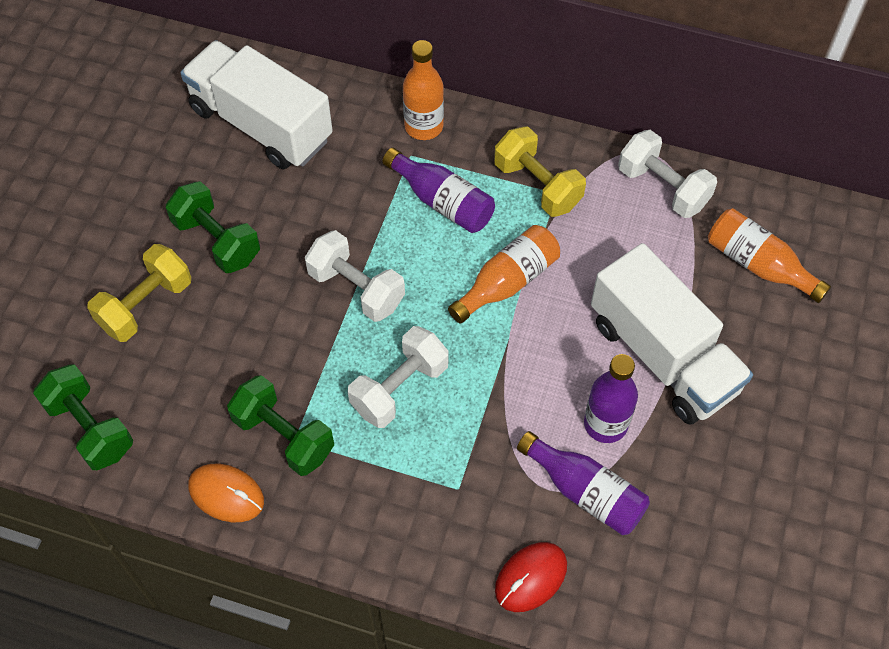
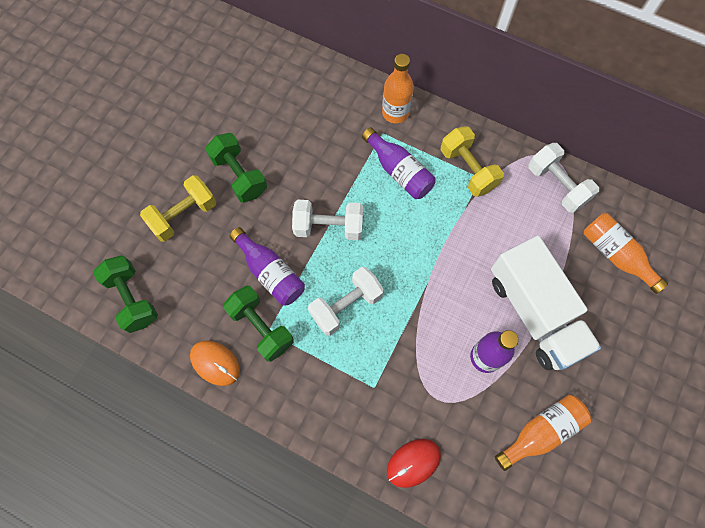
camera: 10 degrees right, 10 degrees up
white truck [181,40,333,169] -> none
white dumbbell [305,230,405,322] -> white dumbbell turned 45 degrees counterclockwise [292,200,363,240]
orange bottle [448,225,560,324] -> orange bottle moved to [495,395,591,471]
purple bottle [517,431,650,535] -> purple bottle moved to [229,227,305,305]

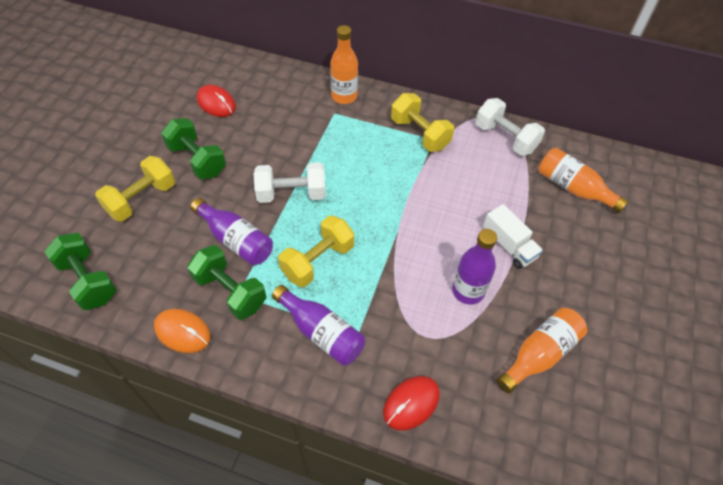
camera: 10 degrees left, 15 degrees down
white dumbbell [308,267,384,336] -> yellow dumbbell [278,215,354,287]
purple bottle [362,127,436,199] -> purple bottle moved to [272,285,365,366]
white truck [491,236,601,370] -> white truck [483,204,543,269], size x0.50
none -> red mouse [197,85,236,117]

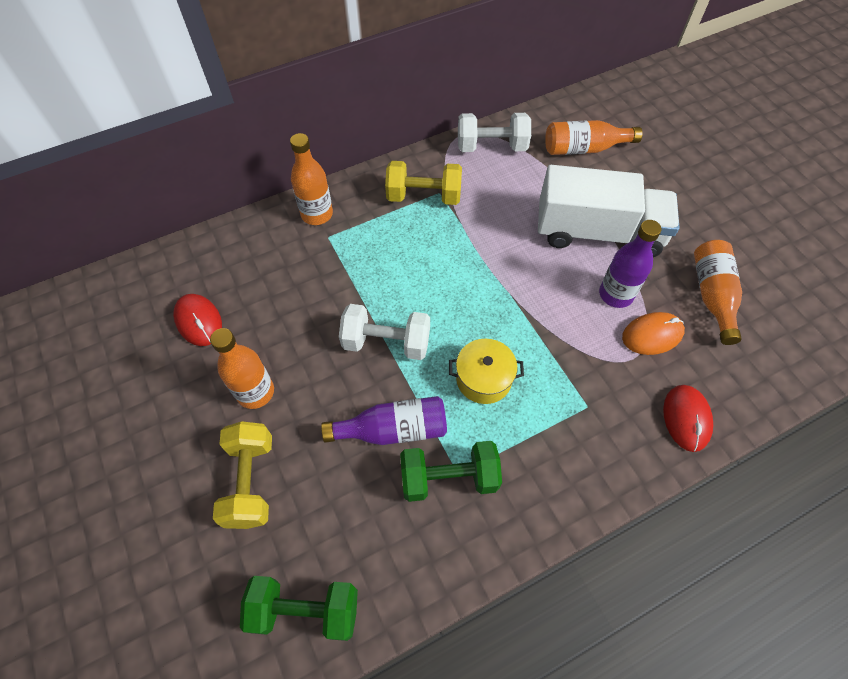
camera: 45 degrees left, 5 degrees up
orange mouse [154,309,211,353] -> orange mouse moved to [622,312,685,355]
green dumbbell [161,118,226,179] -> orange bottle [210,328,274,409]
red mouse [197,85,236,117] -> red mouse turned 60 degrees clockwise [173,294,222,346]
white dumbbell [254,162,326,203] -> white dumbbell turned 60 degrees clockwise [339,304,430,360]
purple bottle [272,285,365,366] -> none
yellow dumbbell [278,215,354,287] -> yellow pot [449,339,524,404]
white truck [483,204,543,269] -> white truck [538,165,680,257], size x1.99

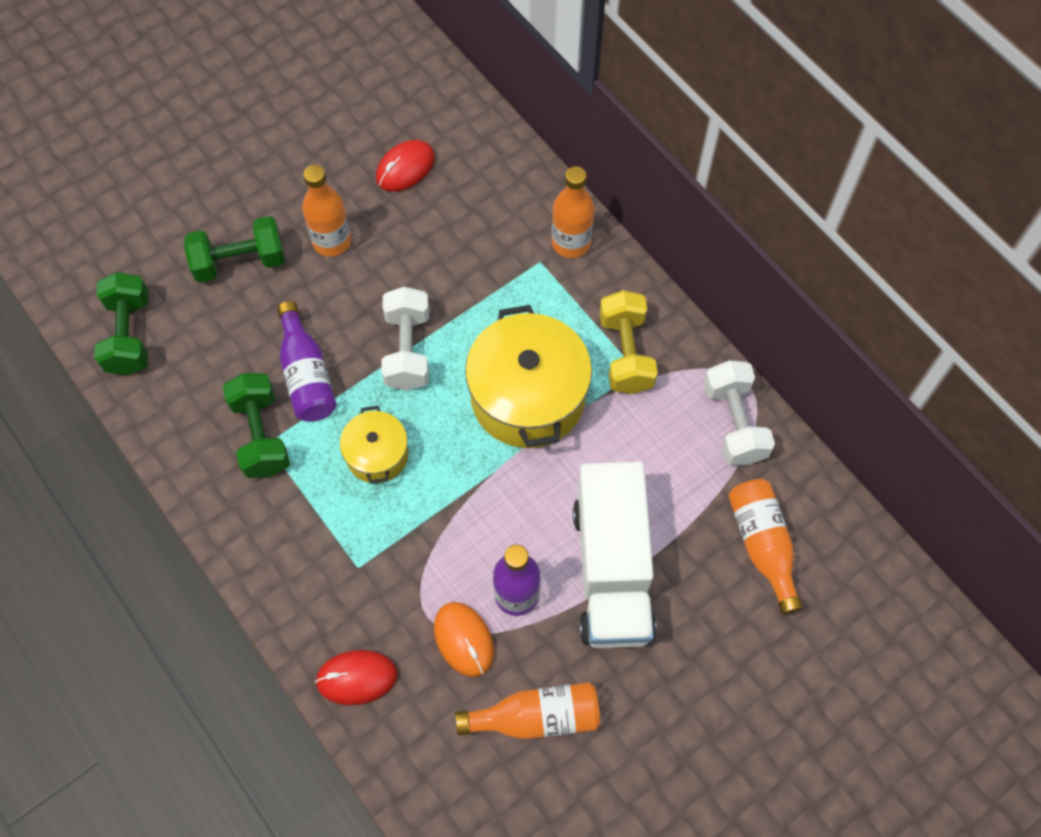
camera: 80 degrees right, 5 degrees up
yellow dumbbell [213,421,272,529] -> green dumbbell [184,216,285,283]
none -> yellow pot [465,305,592,448]

